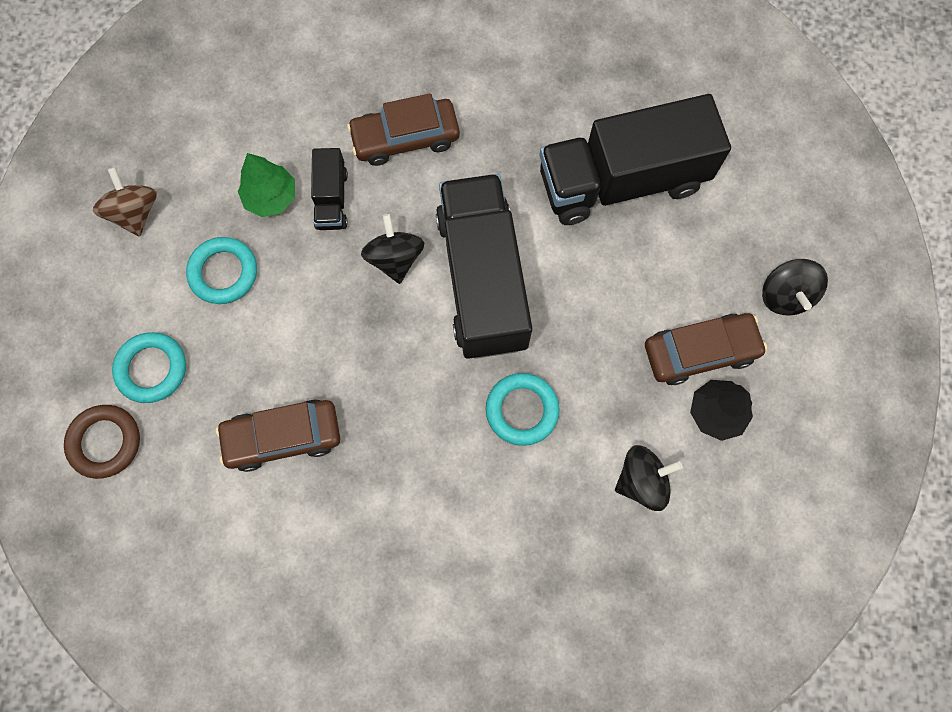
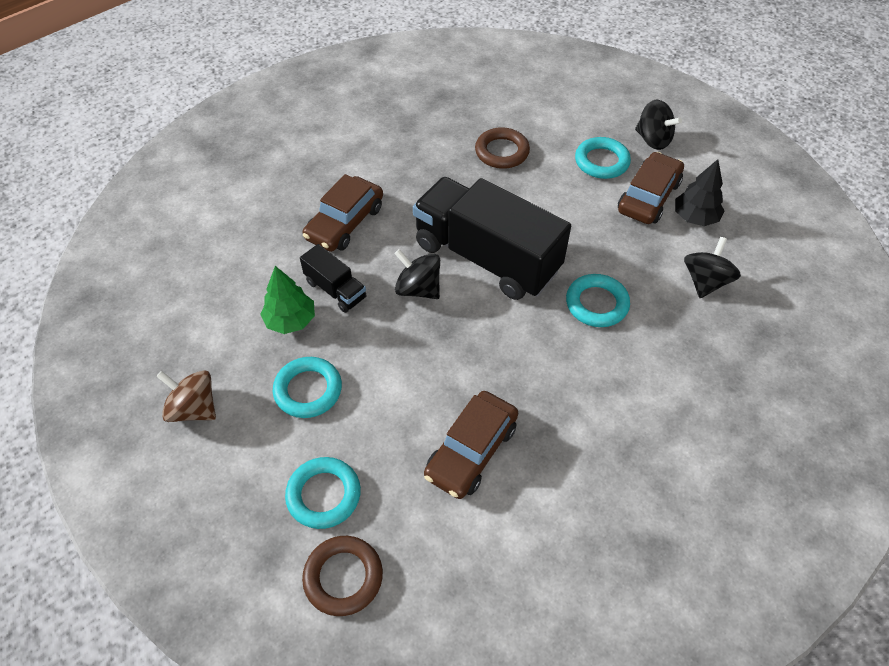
camera: 45 degrees left, 20 degrees down
black truck [539,94,731,225] -> brown ring [475,127,530,169]
none -> turquoise ring [575,137,631,179]

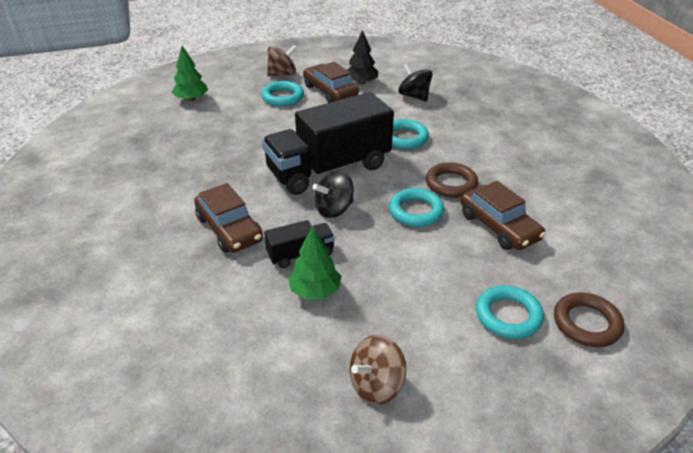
camera: 65 degrees left, 15 degrees down
turquoise ring [273,357,342,418] -> turquoise ring moved to [389,188,444,227]
brown ring [475,127,530,169] -> brown ring moved to [426,162,478,198]
black spinning top [635,100,682,150] -> brown spinning top [267,45,297,76]
none -> green tree [172,46,208,101]

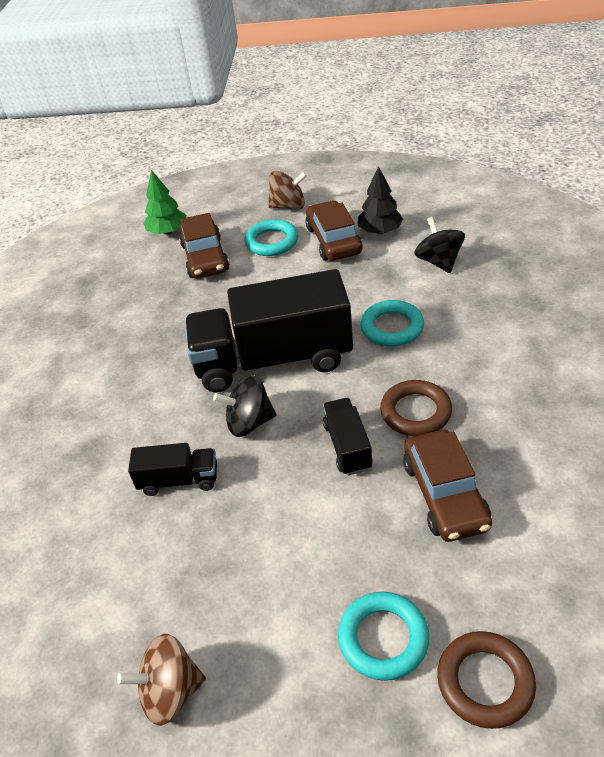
camera: 25 degrees right, 5 degrees up
brown car [194,183,263,253] -> brown car moved to [179,213,230,279]
green tree [288,227,341,300] -> none
turquoise ring [389,188,444,227] -> black truck [323,398,372,475]

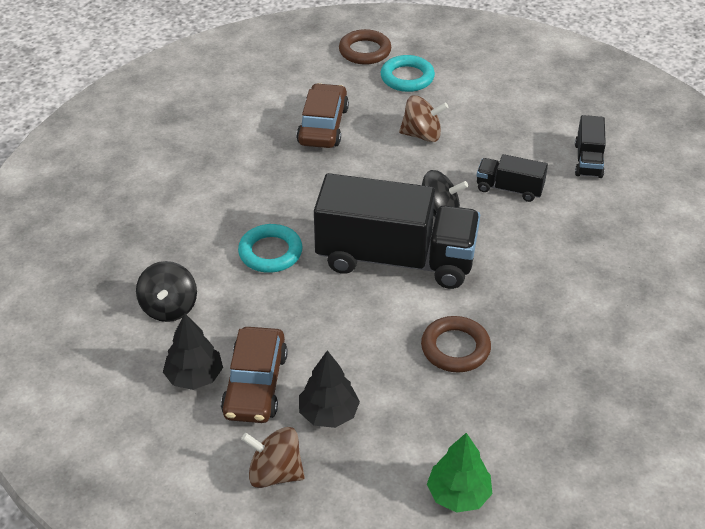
camera: 165 degrees left, 0 degrees up
brown spinning top [117,634,206,726] -> brown spinning top moved to [399,95,448,142]
brown car [179,213,230,279] -> none
turquoise ring [244,219,298,256] -> black tree [299,350,360,428]
black truck [323,398,372,475] -> black truck moved to [575,115,606,178]
brown ring [380,380,452,436] -> brown ring moved to [421,316,491,372]

